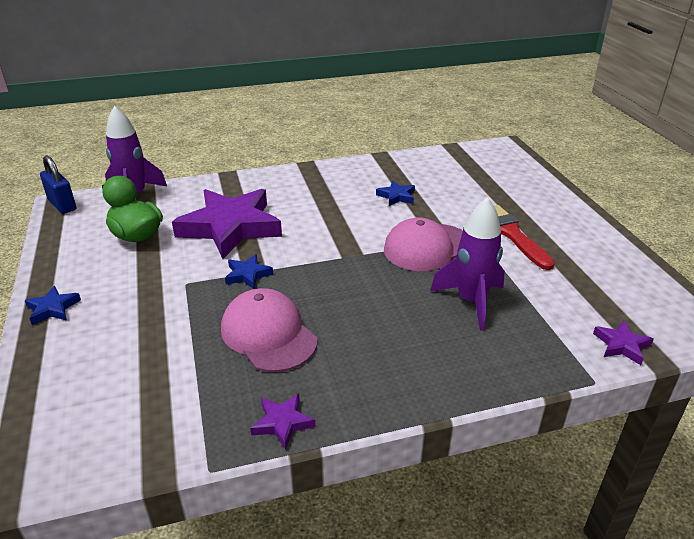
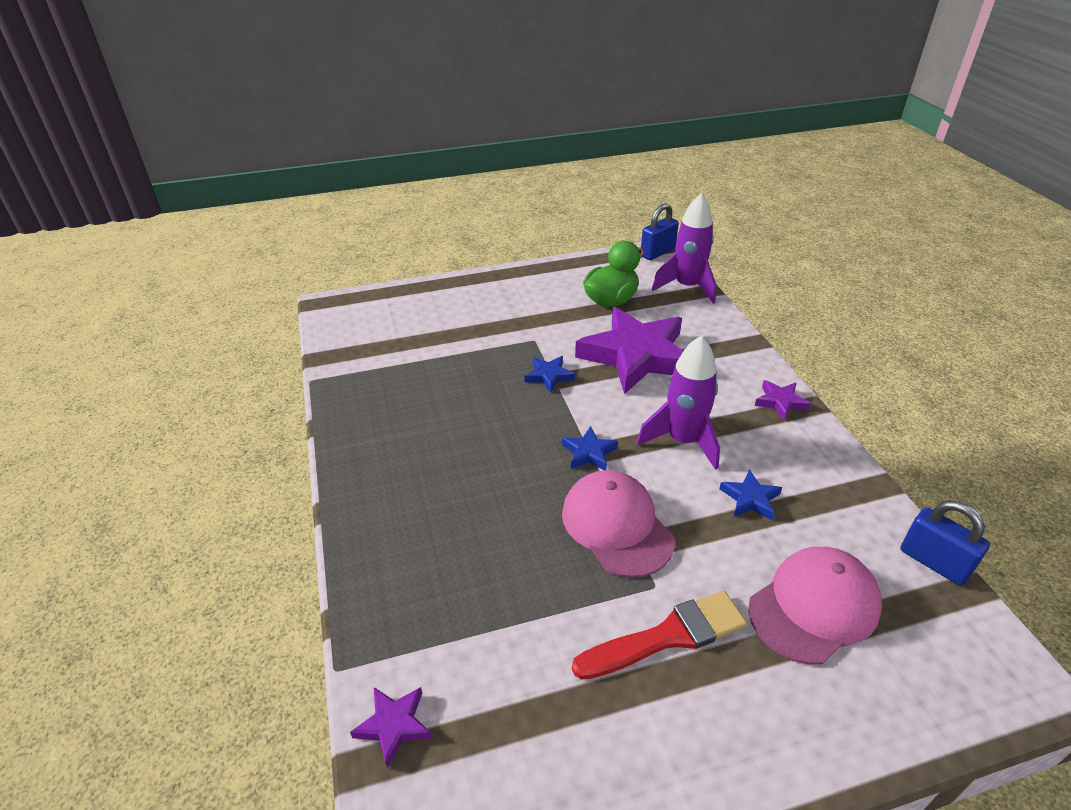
camera: 90 degrees right, 5 degrees up
blue star [24,286,81,325] -> blue star moved to [562,426,618,470]
pink cap [221,288,317,372] -> pink cap moved to [748,547,882,665]
purple star [250,393,316,450] -> purple star moved to [755,380,811,420]
purple rocket [430,198,505,331] -> purple rocket moved to [637,335,720,470]
none -> blue padlock [901,500,990,586]

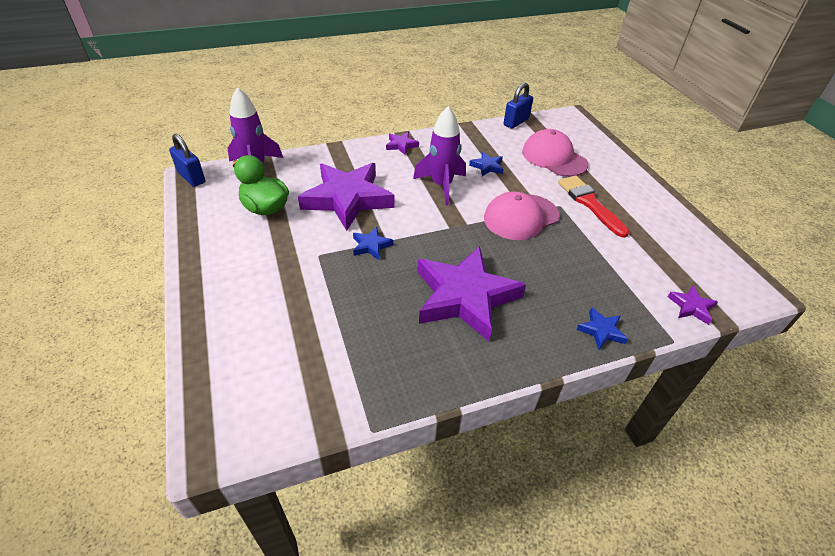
camera: 95 degrees left, 5 degrees up
blue star [562,426,618,470] -> blue star moved to [577,307,628,350]
none -> purple star [418,246,526,341]

